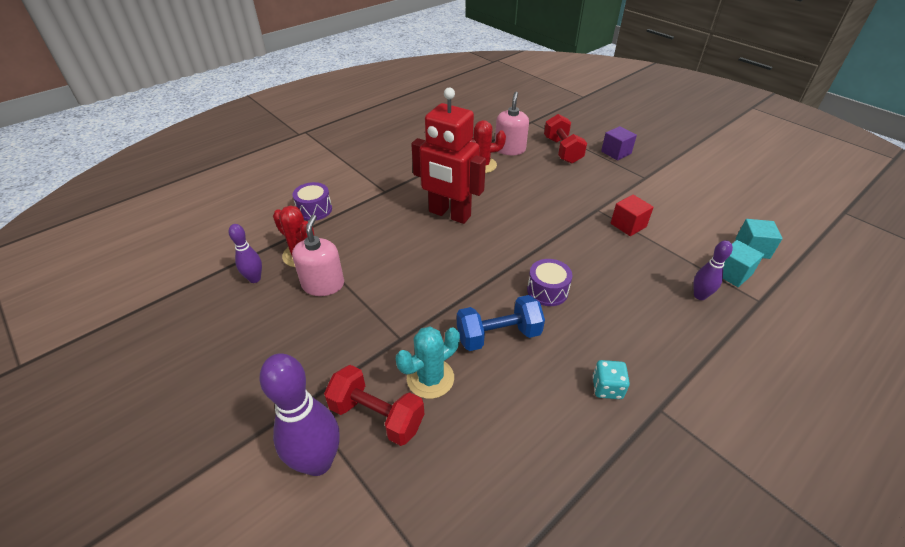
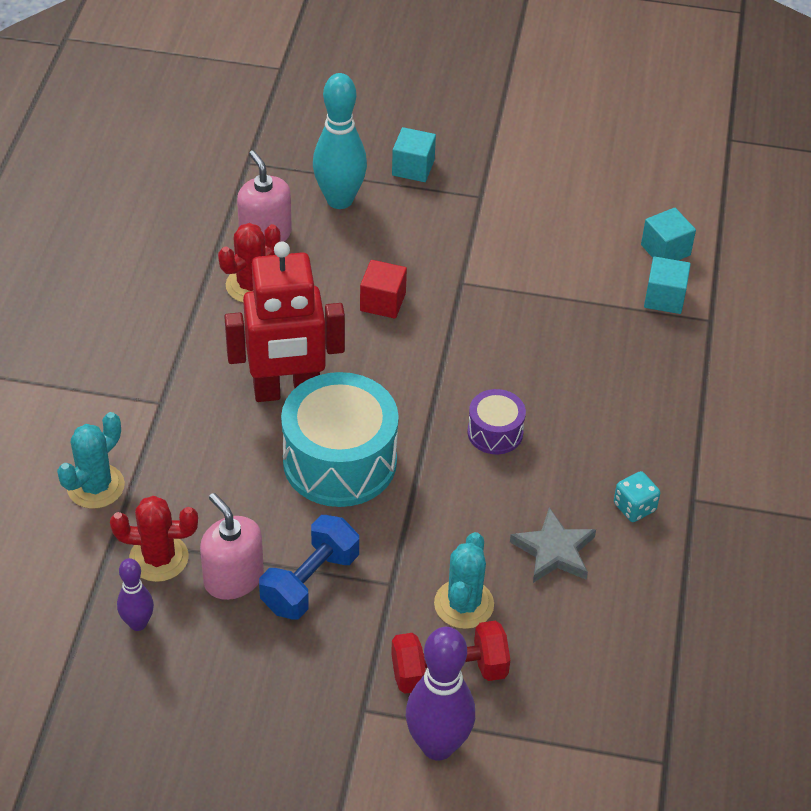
camera: 40 degrees left, 5 degrees up
purple drum [292,182,332,221] -> turquoise cactus [57,412,125,509]
blue dumbbell [457,295,545,351] -> blue dumbbell moved to [259,515,359,620]
red dumbbell [544,114,587,164] -> turquoise bowling pin [313,73,367,209]
purple cube [601,126,637,160] -> turquoise cube [392,127,436,182]
red cube [611,195,654,236] -> red cube moved to [360,260,407,319]
purple bowling pin [693,240,733,300] -> none
none -> turquoise drum [281,372,399,507]
none -> grey star [510,507,596,583]

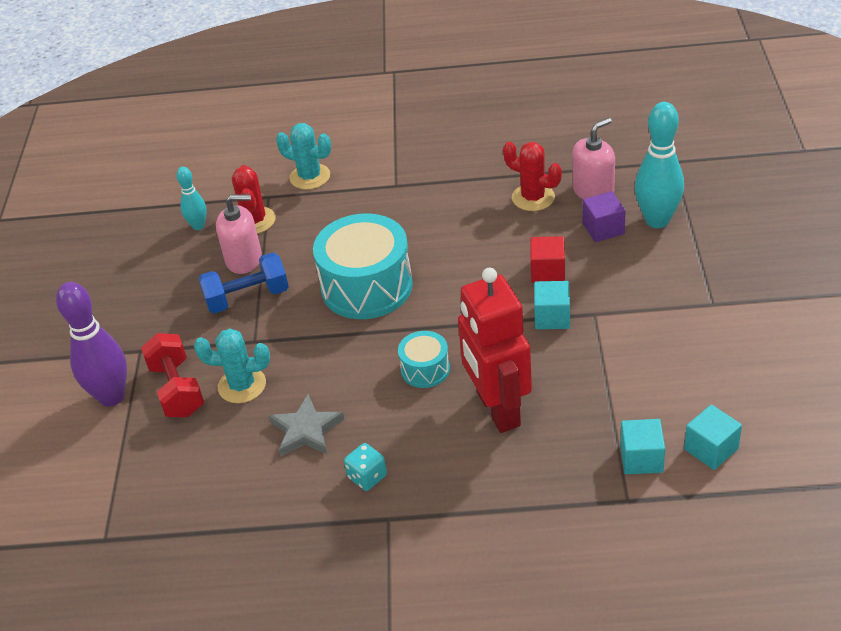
camera: 85 degrees right, 5 degrees down
purple bowling pin [117,558,154,631] -> turquoise bowling pin [176,167,207,230]
pink soap dispenser [200,493,264,600] -> pink soap dispenser turned 45 degrees clockwise [216,194,262,274]
red robot [224,242,345,402] -> red robot moved to [458,268,532,433]
blue dumbbell [259,515,359,620] -> blue dumbbell turned 45 degrees counterclockwise [198,252,289,313]
turquoise cube [392,127,436,182] -> turquoise cube moved to [534,281,570,329]
purple drum [468,389,526,454] -> turquoise drum [398,331,450,388]
none -> purple cube [583,191,626,242]

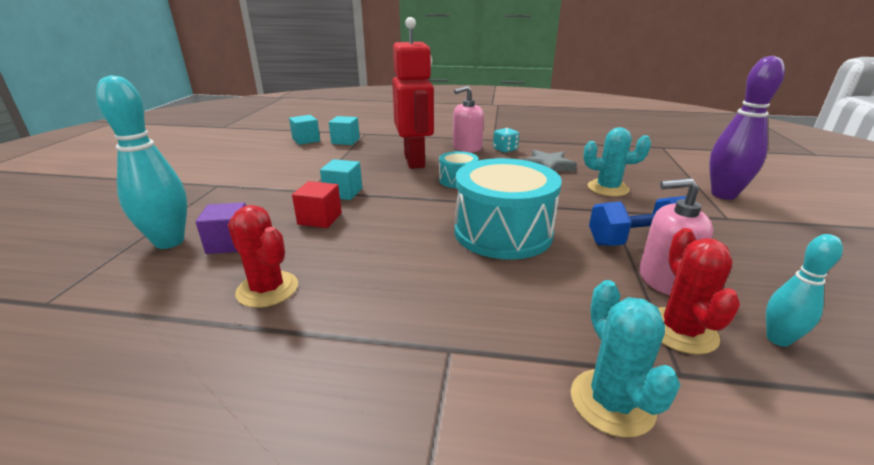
camera: 175 degrees left, 15 degrees down
red dumbbell [141,333,204,417] -> none
turquoise cactus [276,123,331,190] -> turquoise cactus turned 45 degrees clockwise [571,280,681,438]
pink soap dispenser [572,118,615,199] -> pink soap dispenser moved to [453,86,484,152]

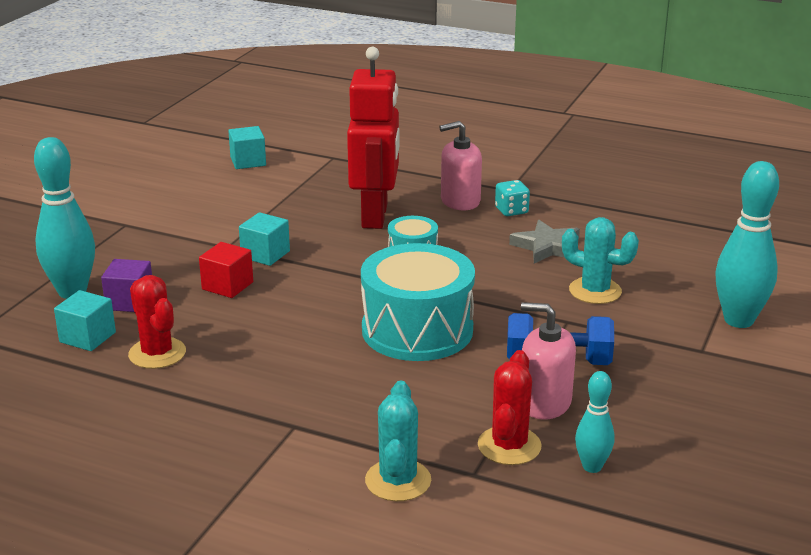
camera: 15 degrees right, 0 degrees up
turquoise cube [329,116,360,145] -> turquoise cube moved to [54,290,116,351]
purple bowling pin [709,56,785,200] -> turquoise bowling pin [716,161,779,328]

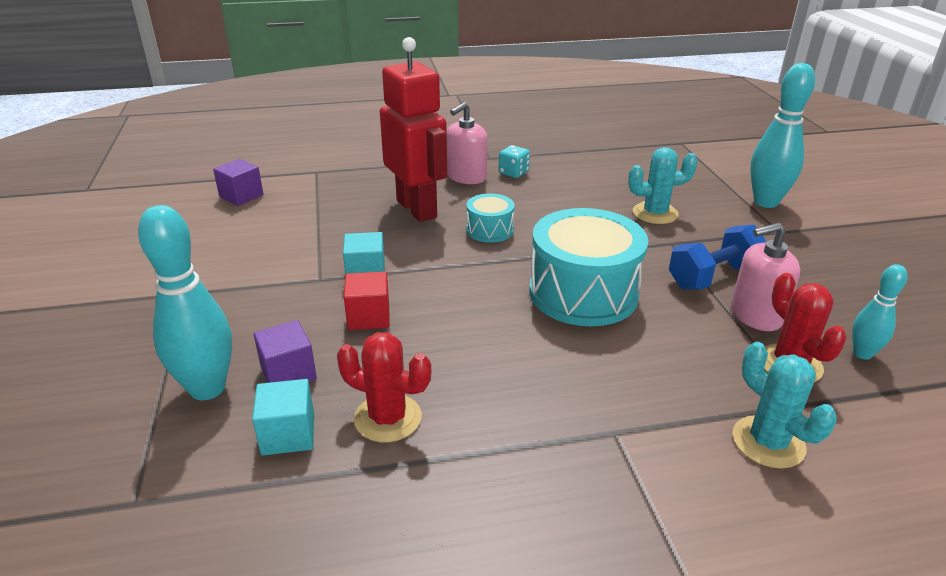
camera: 35 degrees left, 5 degrees up
turquoise cube [228,126,266,169] -> purple cube [213,159,264,206]
grey star [509,220,580,264] -> none

